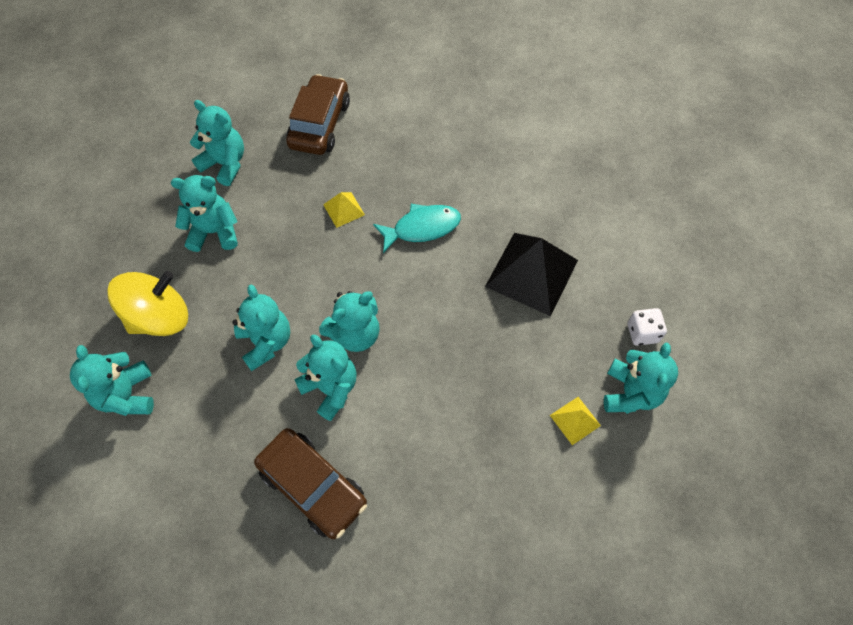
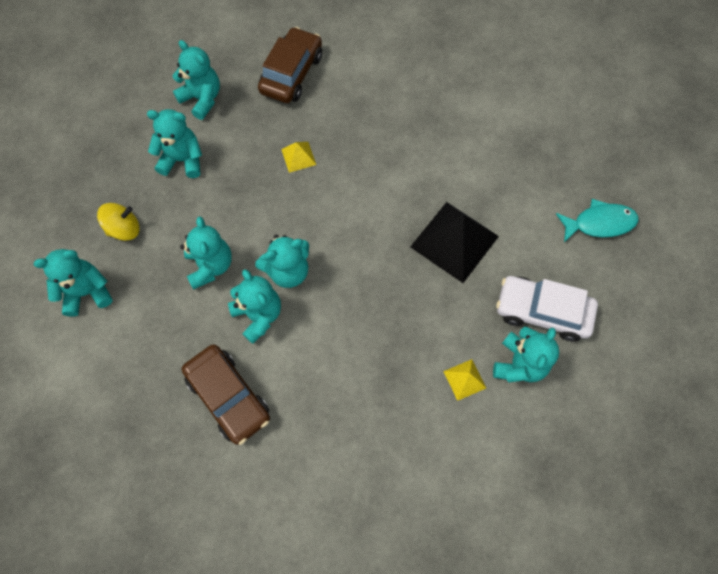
camera: 10 degrees right, 5 degrees up
turquoise teddy bear [70,345,154,416] -> turquoise teddy bear turned 75 degrees clockwise [33,249,113,317]
yellow spinning top [107,271,188,336] -> yellow spinning top [97,203,139,241], size x0.63
turquoise fish [373,204,461,253] -> turquoise fish moved to [556,199,639,242]
white dice [628,308,667,346] -> white car [496,276,598,341]

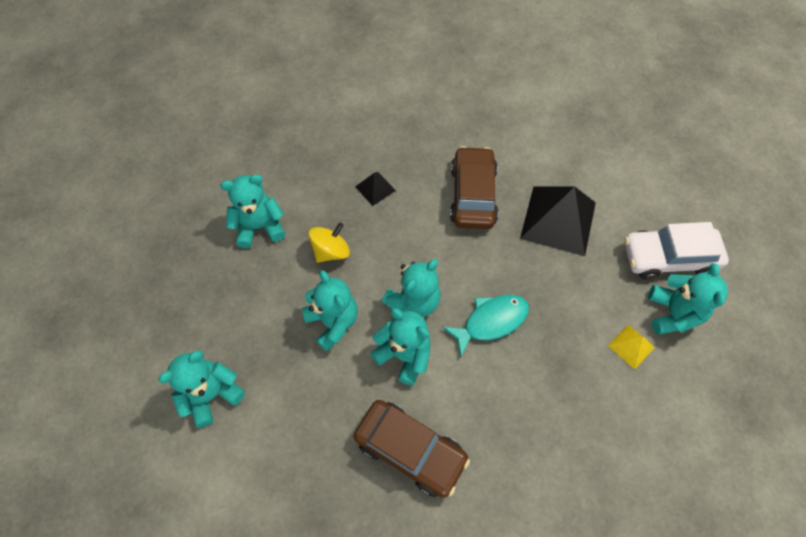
camera: 20 degrees left, 5 degrees down
yellow spinning top [97,203,139,241] -> yellow spinning top moved to [308,223,350,263]
turquoise teddy bear [172,40,220,120] -> none
brown car [258,27,322,103] -> brown car moved to [450,146,499,229]
yellow pyramid [281,142,316,173] -> black pyramid [355,172,396,206]
turquoise fish [556,199,639,242] -> turquoise fish moved to [442,295,529,357]

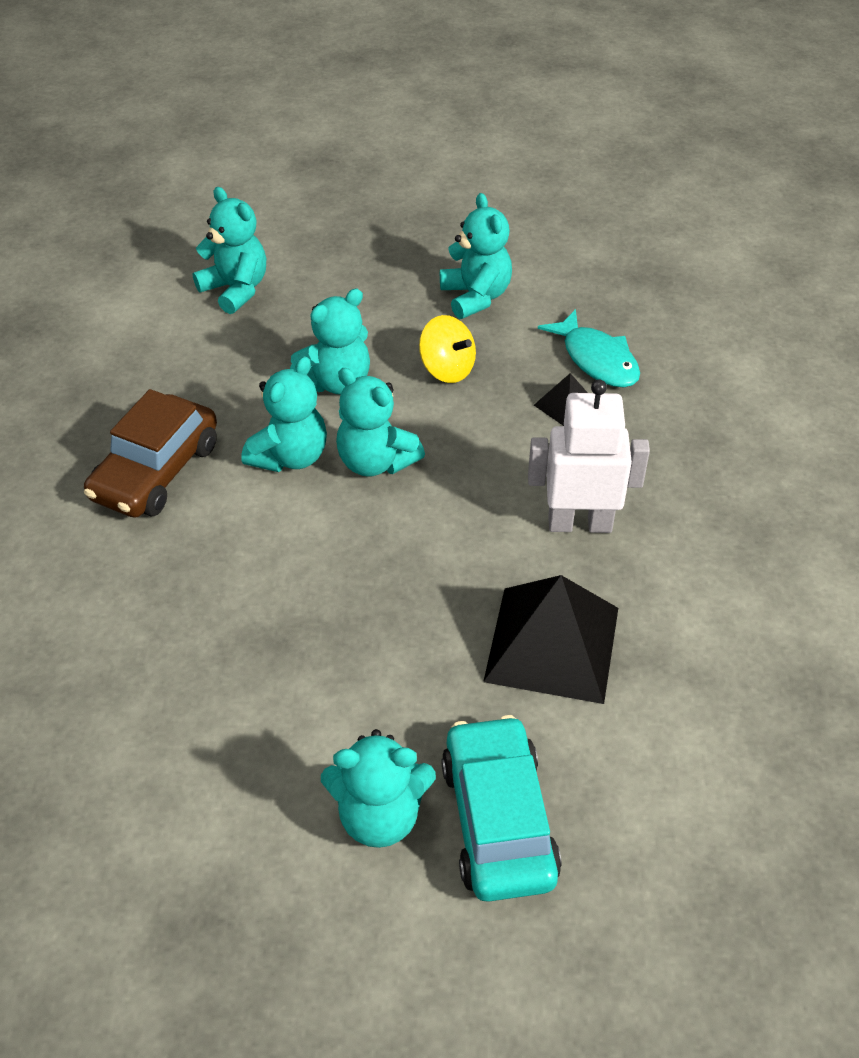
camera: 85 degrees right, 15 degrees down
turquoise fish [442,295,529,357] -> turquoise fish moved to [538,309,640,388]
brown car [450,146,499,229] -> white robot [528,379,650,533]
yellow pyramid [608,325,655,370] -> none
white car [624,222,729,280] -> turquoise car [441,715,562,902]

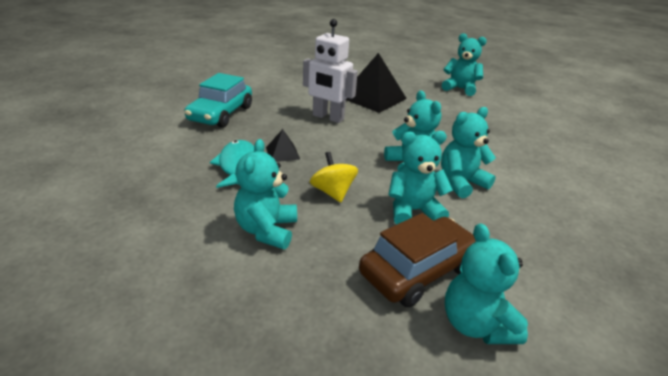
camera: 155 degrees left, 15 degrees down
brown car [84,389,217,518] -> brown car moved to [359,213,476,307]
turquoise car [441,715,562,902] -> turquoise car moved to [184,73,252,128]

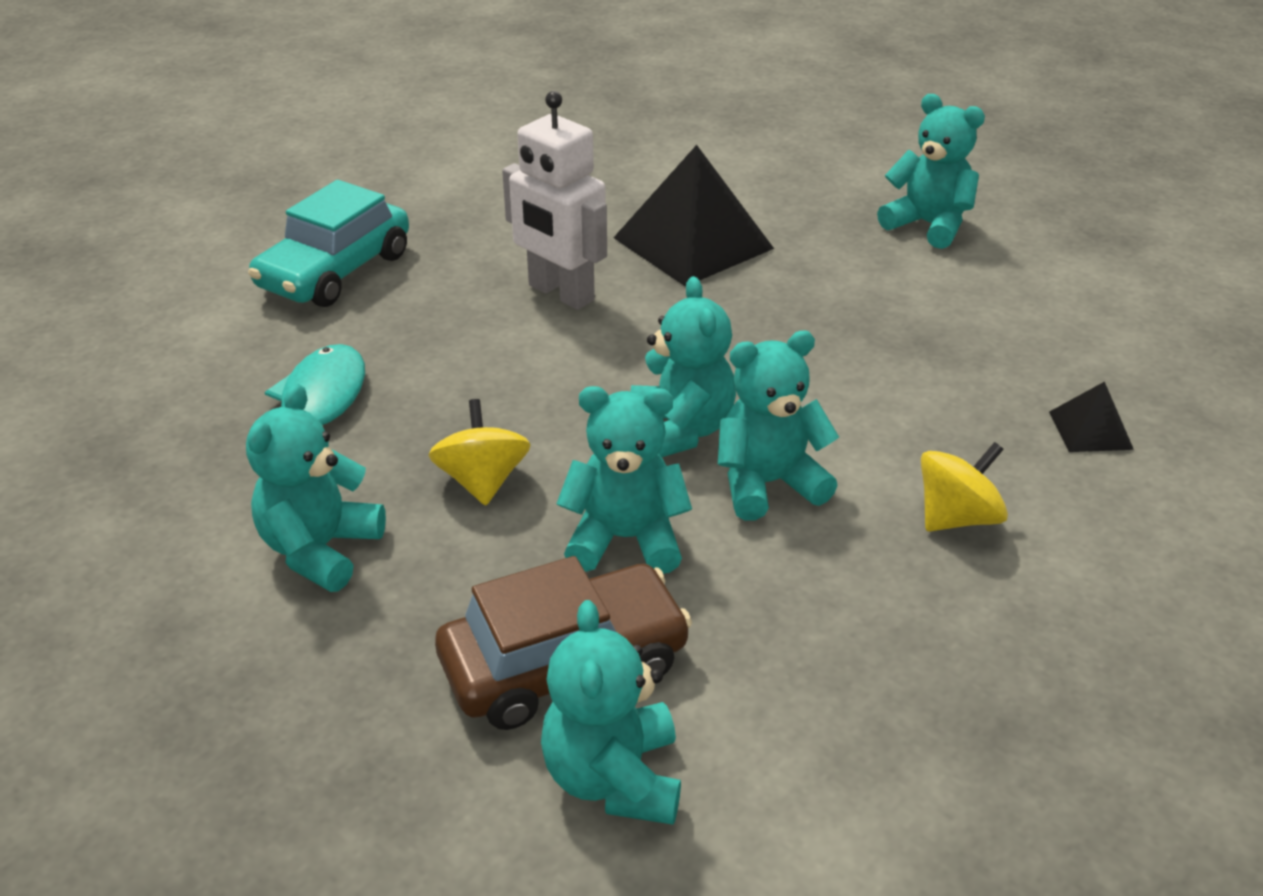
camera: 15 degrees right, 5 degrees up
black pyramid [266,129,300,162] -> black pyramid moved to [1049,381,1134,452]
none -> yellow spinning top [921,442,1008,531]

